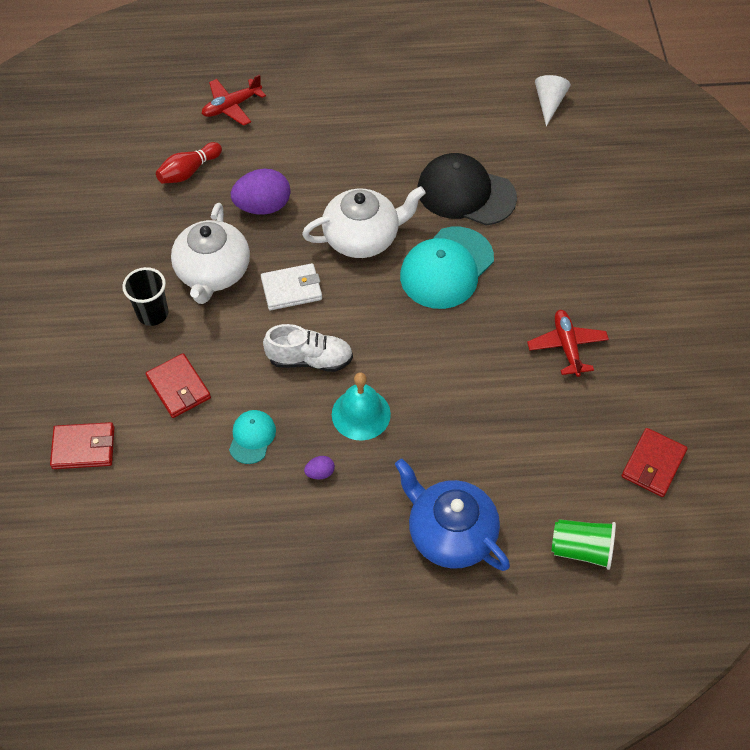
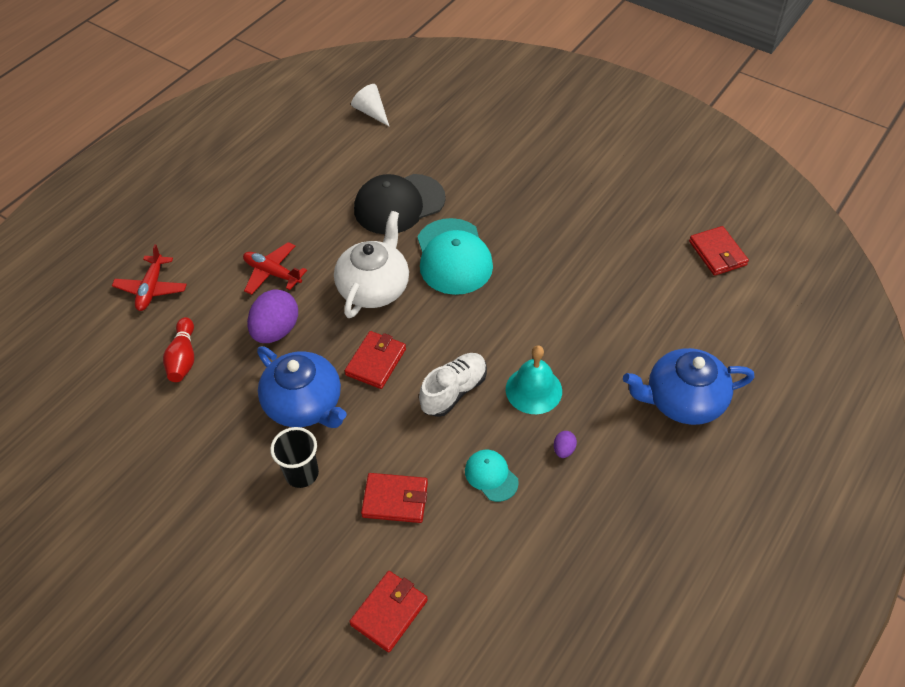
camera: 50 degrees left, 5 degrees down
white teapot [171,203,250,304] -> blue teapot [257,346,347,428]
white wallet [261,263,322,310] -> red wallet [345,331,406,389]
red plane [527,310,609,377] -> red plane moved to [243,242,307,295]
green cup [551,519,616,570] -> none

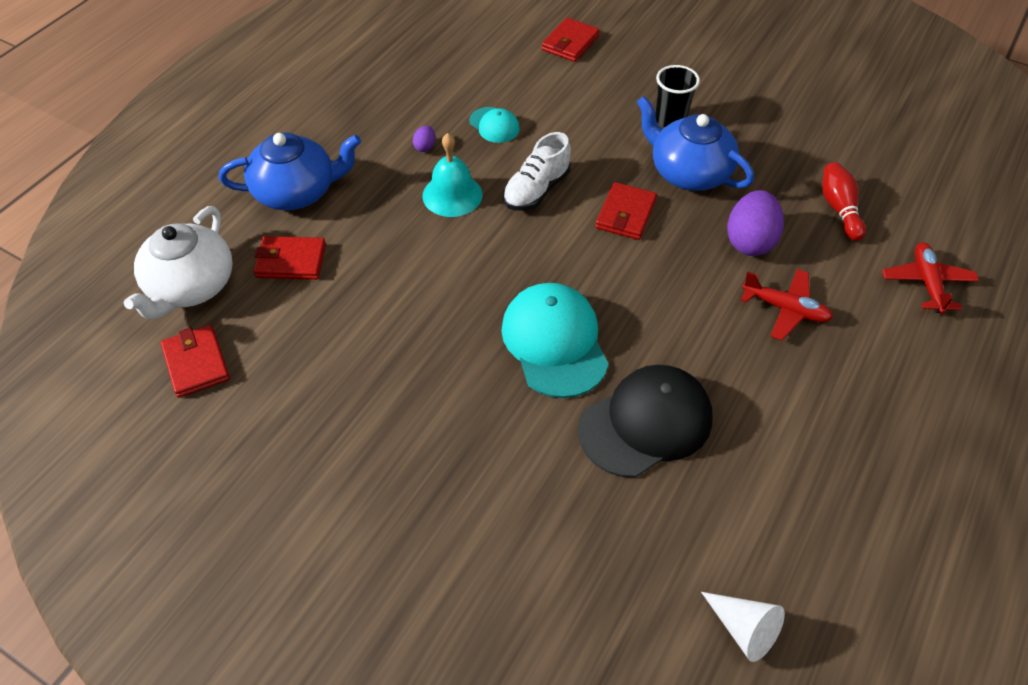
camera: 175 degrees right, 0 degrees up
white teapot [334,211,409,318] -> white teapot moved to [124,206,233,320]
red wallet [361,473,428,523] -> red wallet moved to [253,236,326,280]

